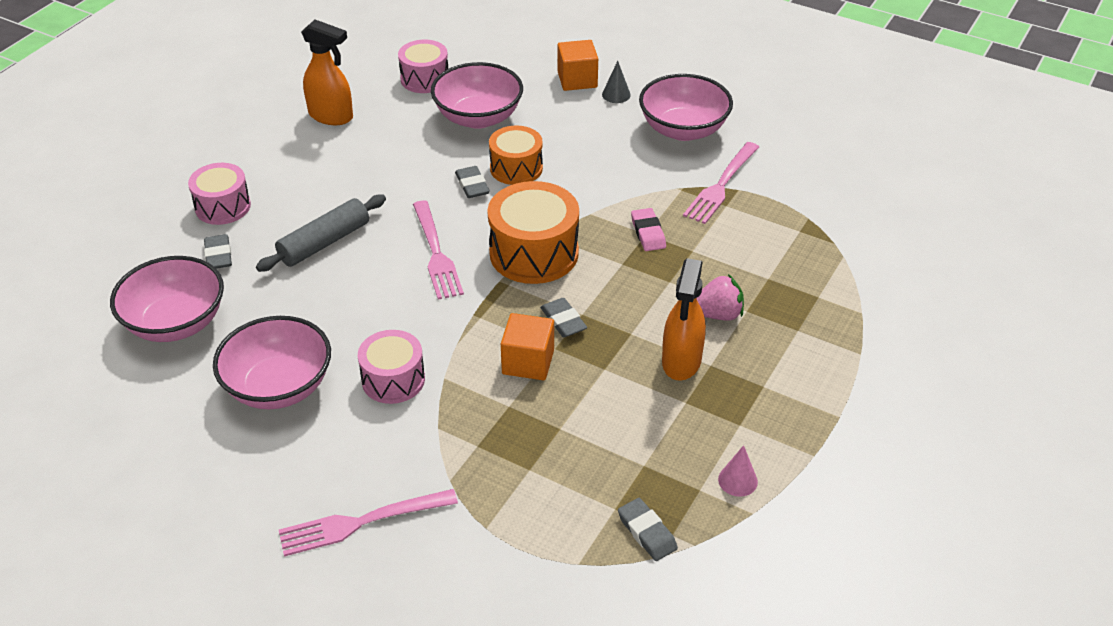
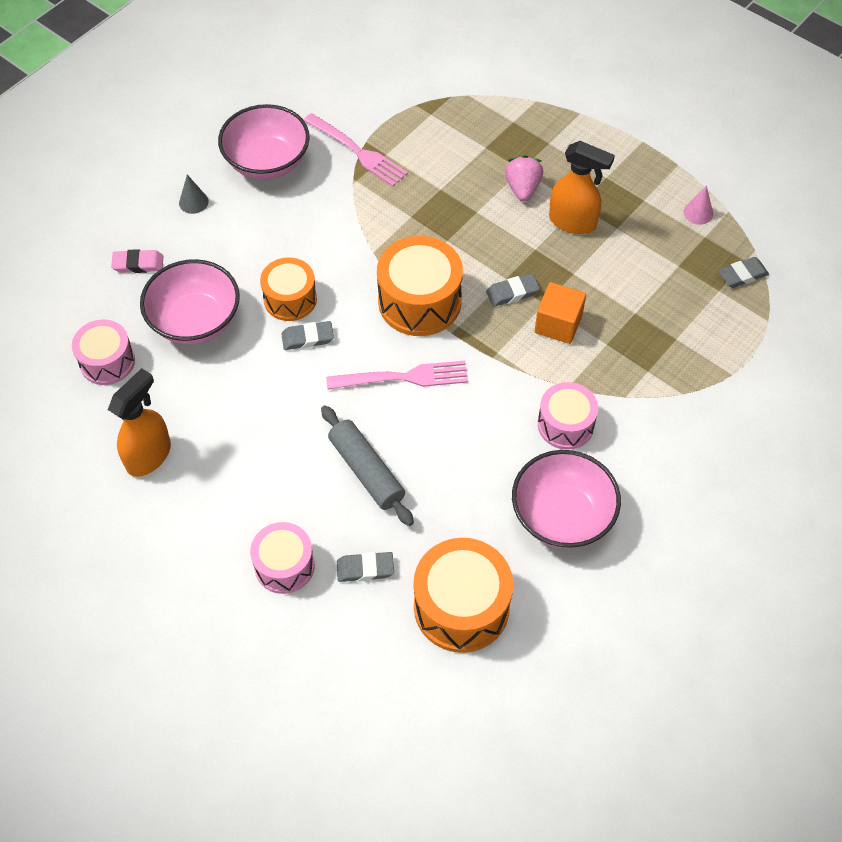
camera: 80 degrees left, 15 degrees up
pink bowl [110,256,224,342] -> orange drum [413,538,513,653]
pink fork [279,489,458,557] -> none
orange cube [557,40,598,91] -> none
pink eraser [631,208,666,251] -> pink eraser moved to [111,249,163,273]

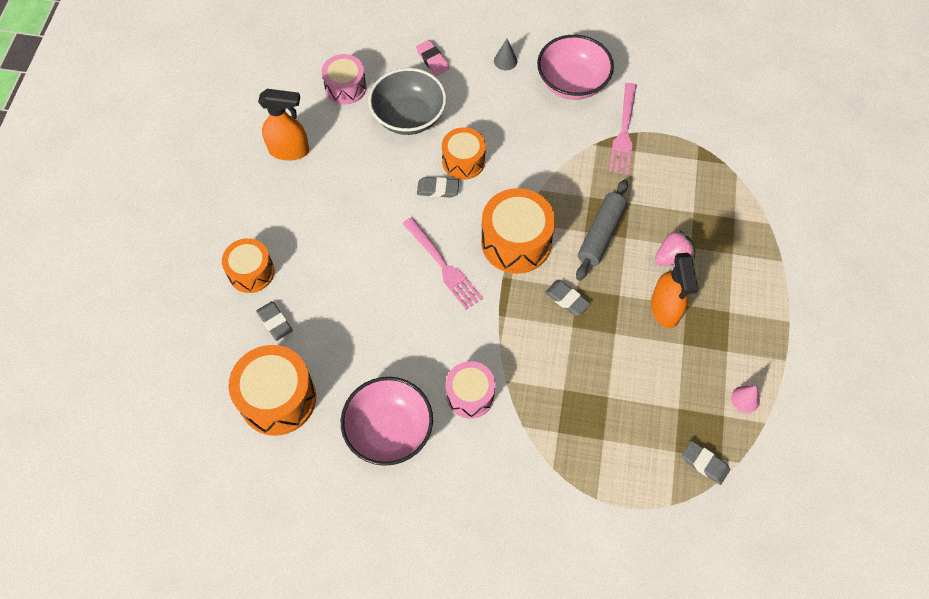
camera: 60 degrees right, 5 degrees up
pink bowl [140,259,240,344] -> grey bowl [368,68,447,135]
pink drum [250,522,315,594] -> orange drum [222,238,275,293]
grey eraser [281,321,334,350] -> grey eraser turned 45 degrees counterclockwise [417,177,459,198]
grey rolling pin [321,405,414,526] -> grey rolling pin moved to [576,180,628,281]
orange cube [535,282,586,344] -> none

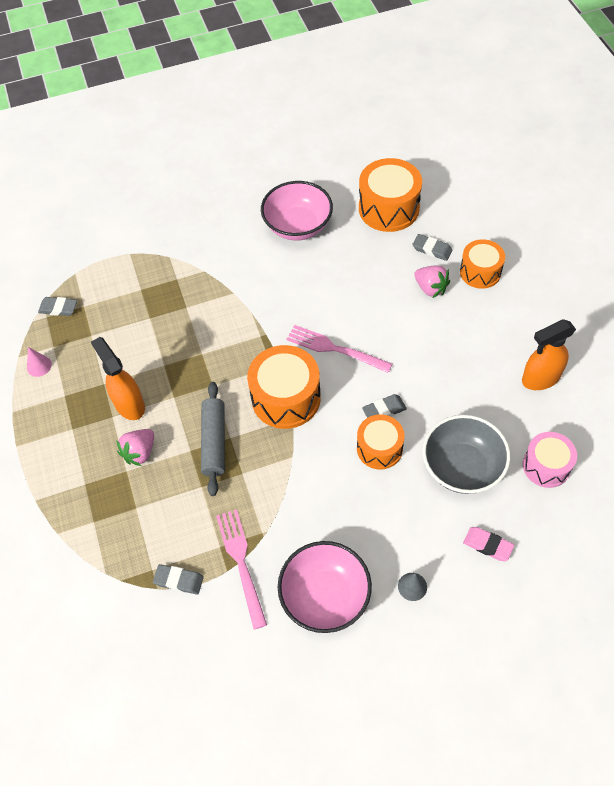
camera: 155 degrees right, 5 degrees down
pink drum [445,361,496,419] -> none
grey eraser [545,281,590,316] -> grey eraser moved to [153,564,204,595]
none -> pink strawberry [414,266,450,298]

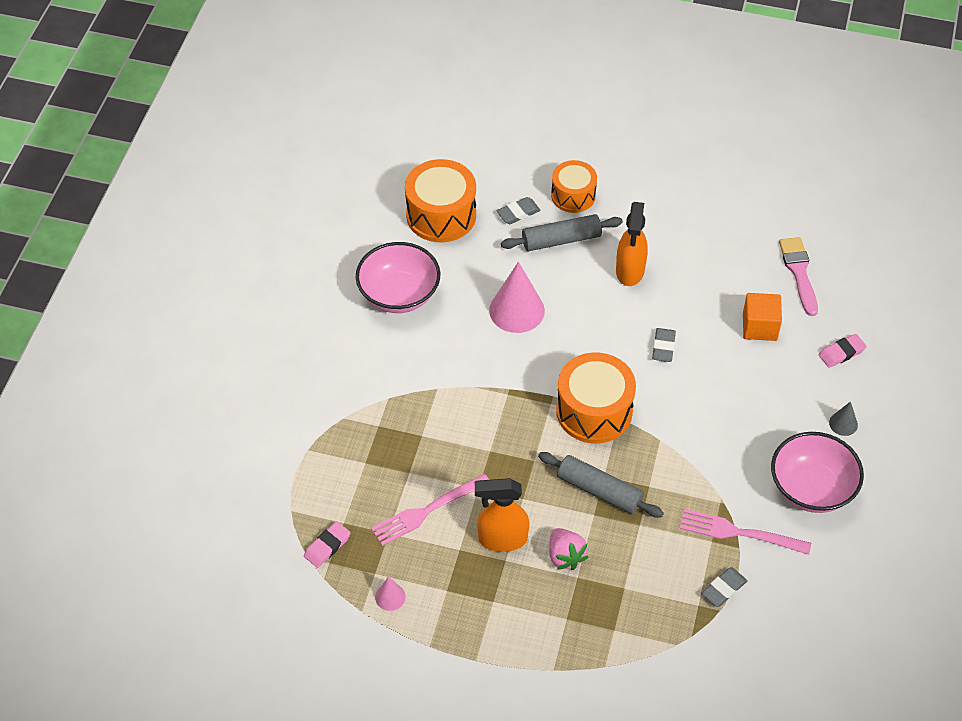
camera: 60 degrees left, 5 degrees down
grey eraser [38,297,77,316] -> pink eraser [304,521,351,568]
pink fork [286,325,392,373] -> pink fork moved to [371,474,489,546]
orange drum [357,415,404,470] -> none
pink strawberry [414,266,450,298] -> grey rolling pin [501,214,623,251]
grey bowl [423,415,510,494] -> orange cube [743,293,782,341]
orange spray bottle [522,319,576,390] -> orange spray bottle moved to [616,202,648,286]
pink drum [523,432,577,488] -> pink brush [779,237,818,316]
none -> pink cone [489,262,545,333]

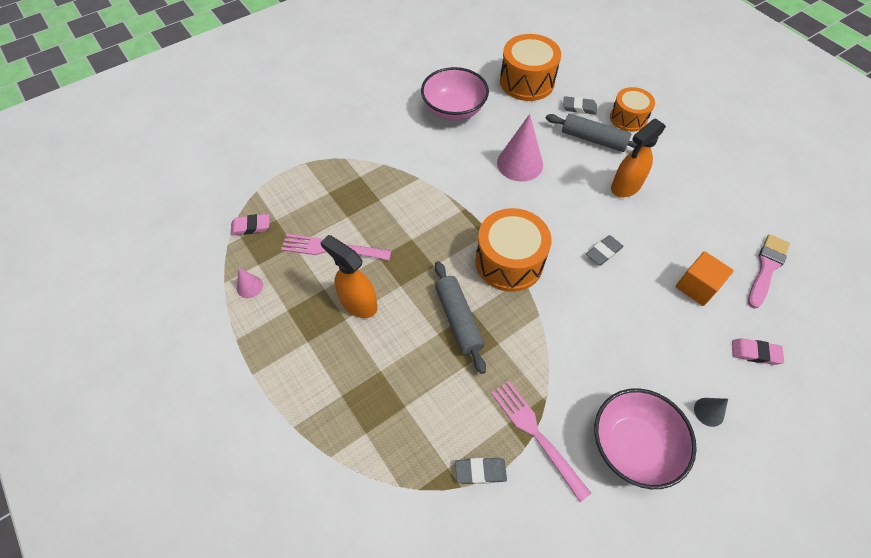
camera: 40 degrees right, 5 degrees up
pink strawberry [549,528,588,570] -> none

